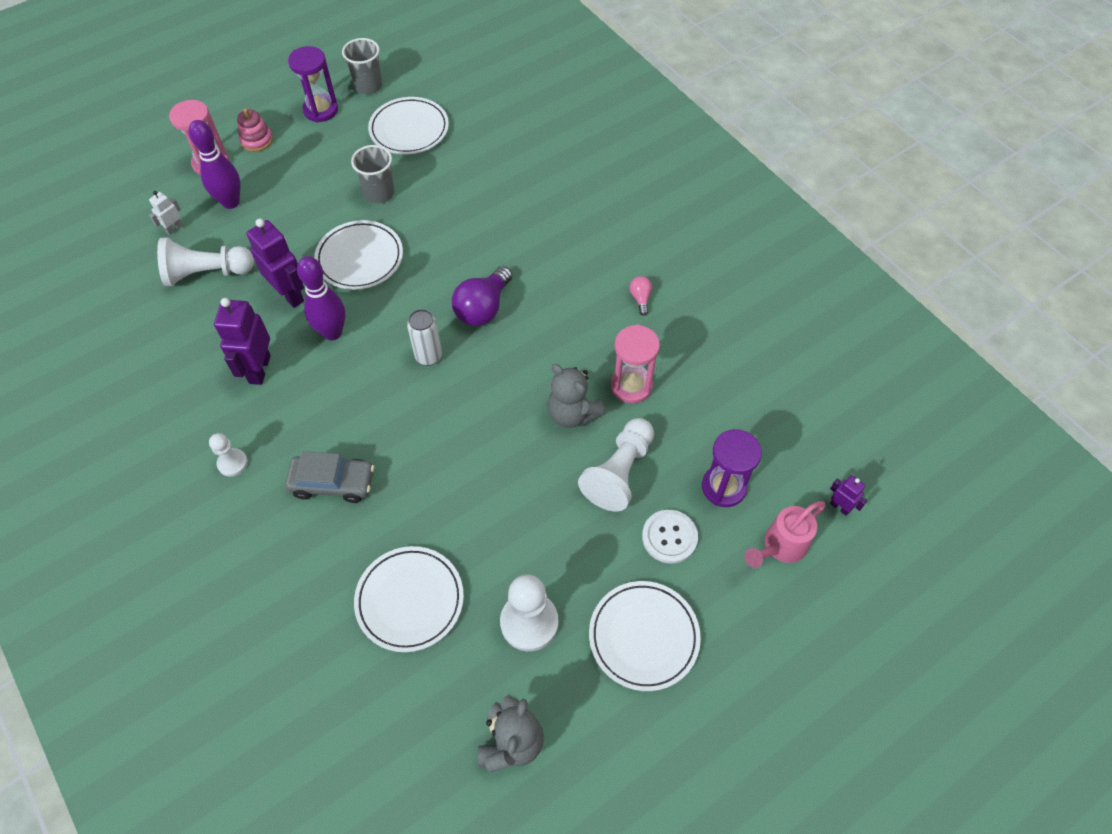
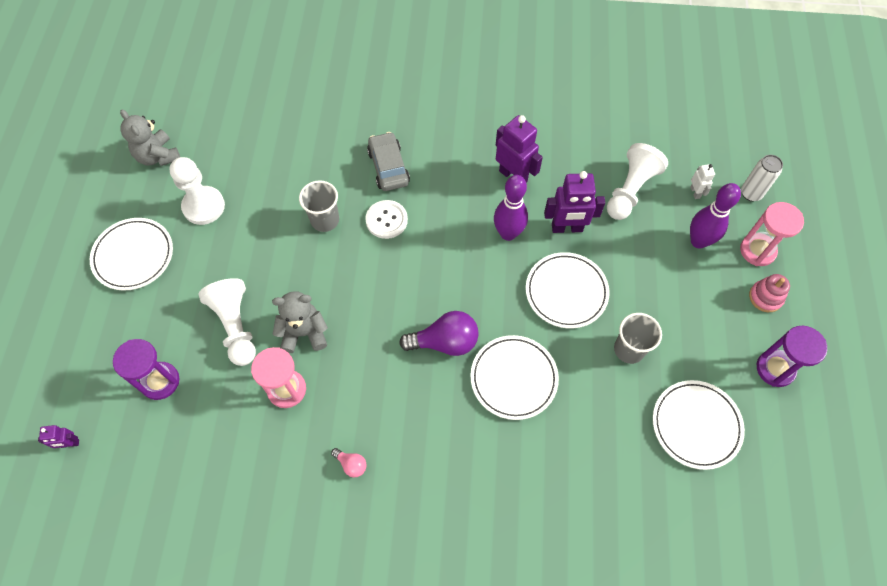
camera: 130 degrees right, 5 degrees up
white pawn [209,433,248,477] -> none
grey car [285,451,374,503] -> grey car turned 120 degrees clockwise [367,132,410,191]
grey cup [342,38,382,94] -> grey cup moved to [299,180,339,232]
white plate [354,546,464,652] -> white plate moved to [470,335,559,420]
white can [407,309,442,366] -> white can moved to [741,155,783,201]
purple light bulb [452,266,512,326] -> purple light bulb turned 105 degrees clockwise [399,311,479,356]
white button [642,510,698,564] -> white button moved to [365,200,408,239]
pink watering can [745,501,826,568] -> none

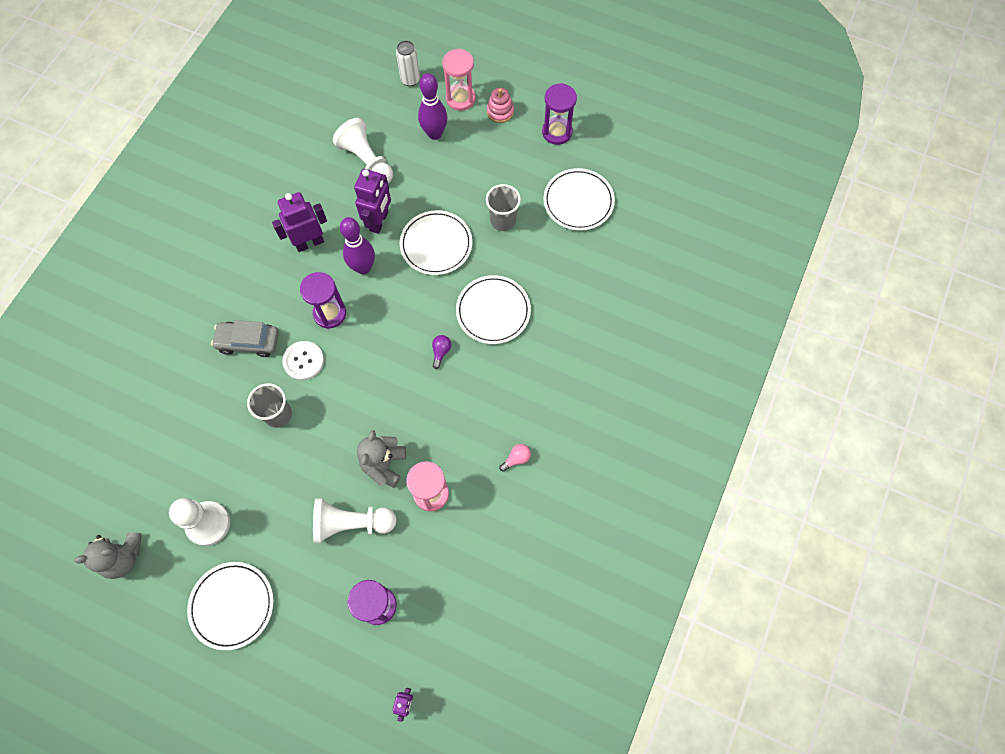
camera: 70 degrees left, 5 degrees up
purple light bulb [399,311,479,356] -> purple light bulb [432,335,451,369], size x0.49
white robot [690,164,715,199] -> none
none -> purple hourglass [300,272,346,329]

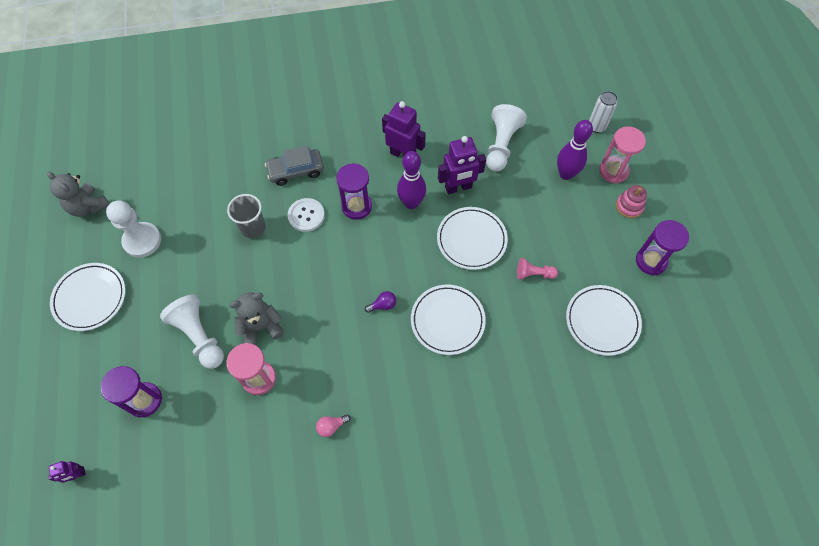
camera: 55 degrees right, 5 degrees down
grey car [211,320,279,357] -> grey car turned 75 degrees counterclockwise [265,145,324,186]
grey cup [486,184,521,231] -> pink pawn [517,258,558,280]
pink light bulb [499,444,531,472] -> pink light bulb turned 135 degrees clockwise [316,414,351,437]

